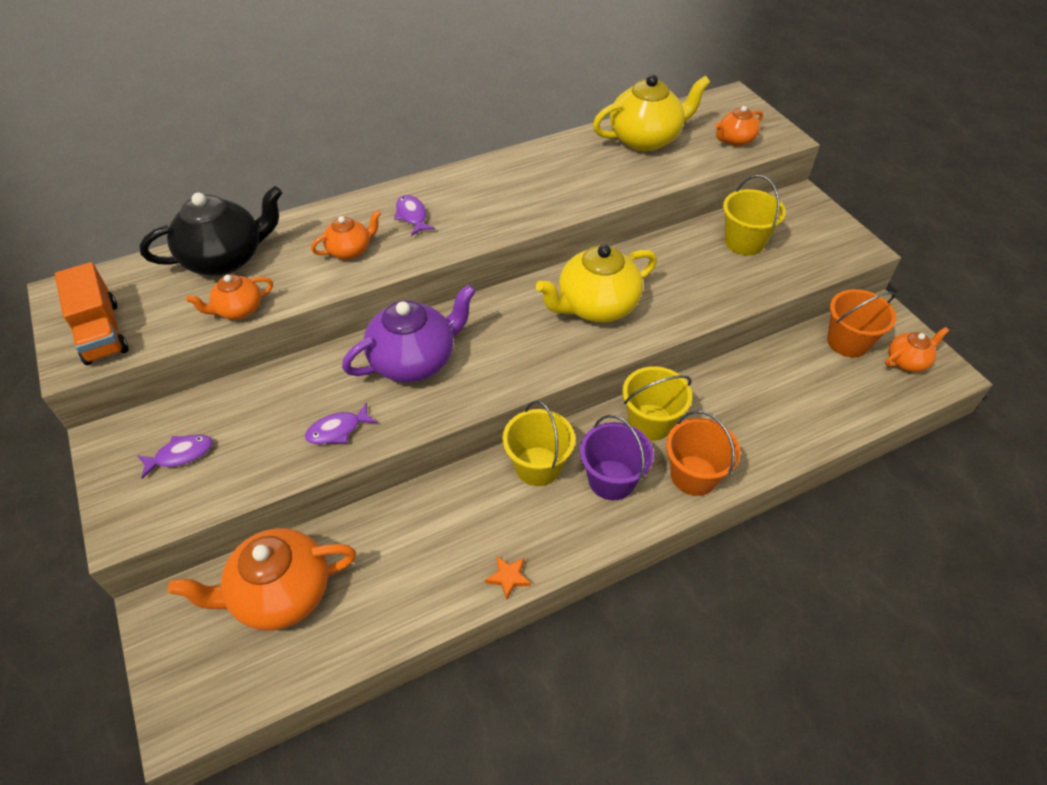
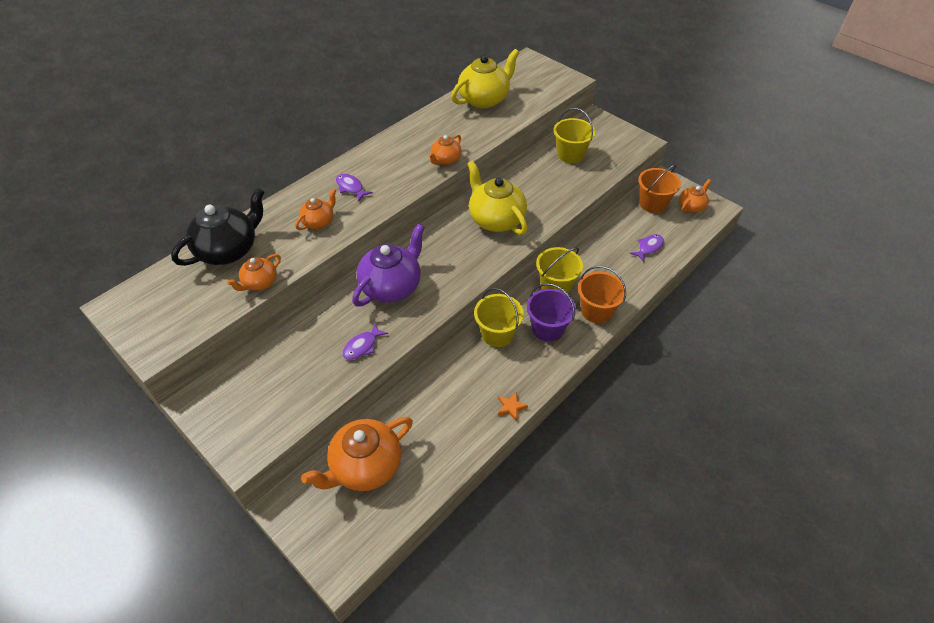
camera: 20 degrees left, 0 degrees up
orange truck [55,262,129,365] -> none
purple fish [137,434,213,479] -> purple fish moved to [630,234,664,262]
yellow teapot [536,245,657,322] -> yellow teapot turned 105 degrees clockwise [467,161,528,235]
orange teapot [715,106,763,146] -> orange teapot moved to [428,134,461,165]

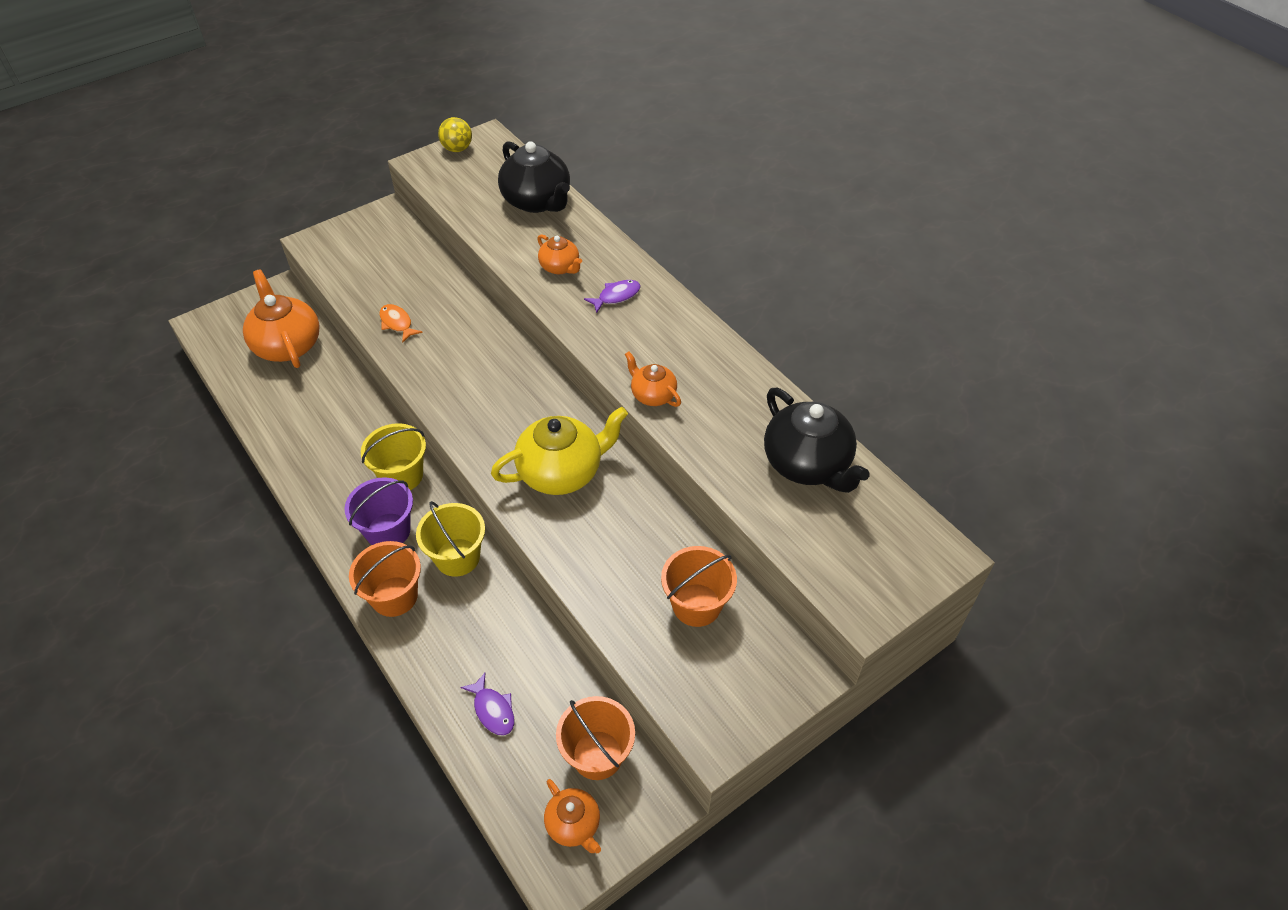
camera: 100 degrees right, 0 degrees up
orange teapot [227,254,281,291] -> none
purple fish [342,323,388,360] -> orange fish [379,304,423,343]
purple teapot [352,224,425,306] -> none
yellow teapot [451,49,519,109] -> black teapot [764,388,870,493]
orange star [498,392,528,422] -> none
yellow bucket [554,108,595,163] -> orange bucket [661,546,737,627]
none -> yellow ball [438,117,472,152]

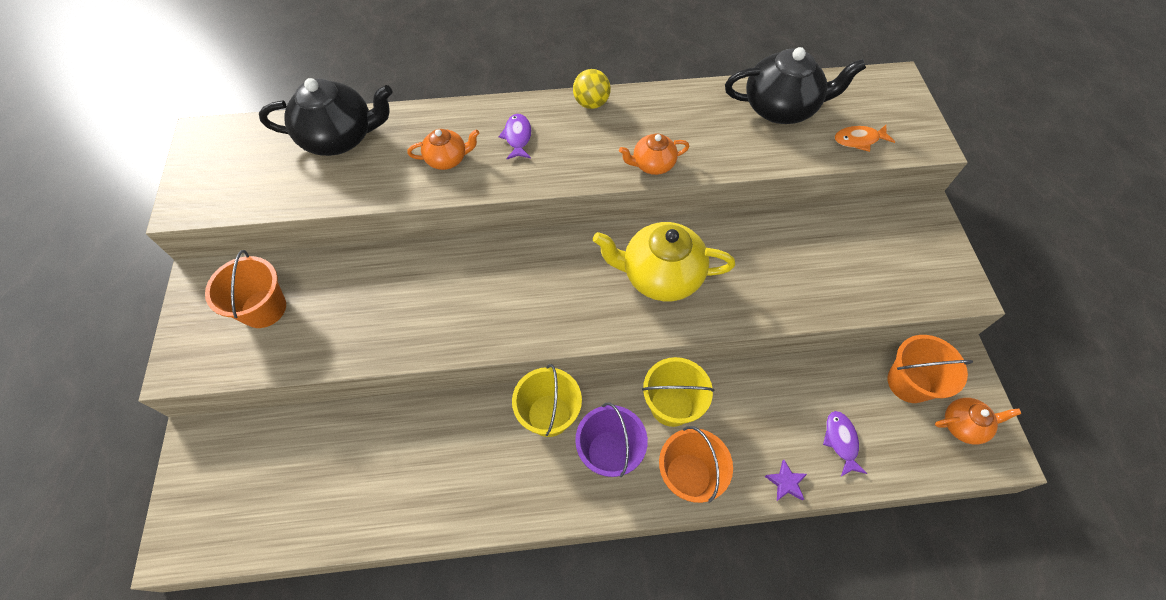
camera: 60 degrees left, 10 degrees up
orange teapot [243,270,320,368] -> none
orange fish [379,304,423,343] -> orange fish moved to [835,125,895,152]
yellow ball [438,117,472,152] -> yellow ball moved to [573,69,611,109]
purple fish [460,673,514,736] -> purple fish turned 90 degrees counterclockwise [823,411,868,476]
yellow teapot [491,407,628,495] -> yellow teapot turned 90 degrees counterclockwise [593,222,735,301]
orange bucket [661,546,737,627] -> orange bucket moved to [205,250,286,328]
none -> purple star [765,460,807,501]

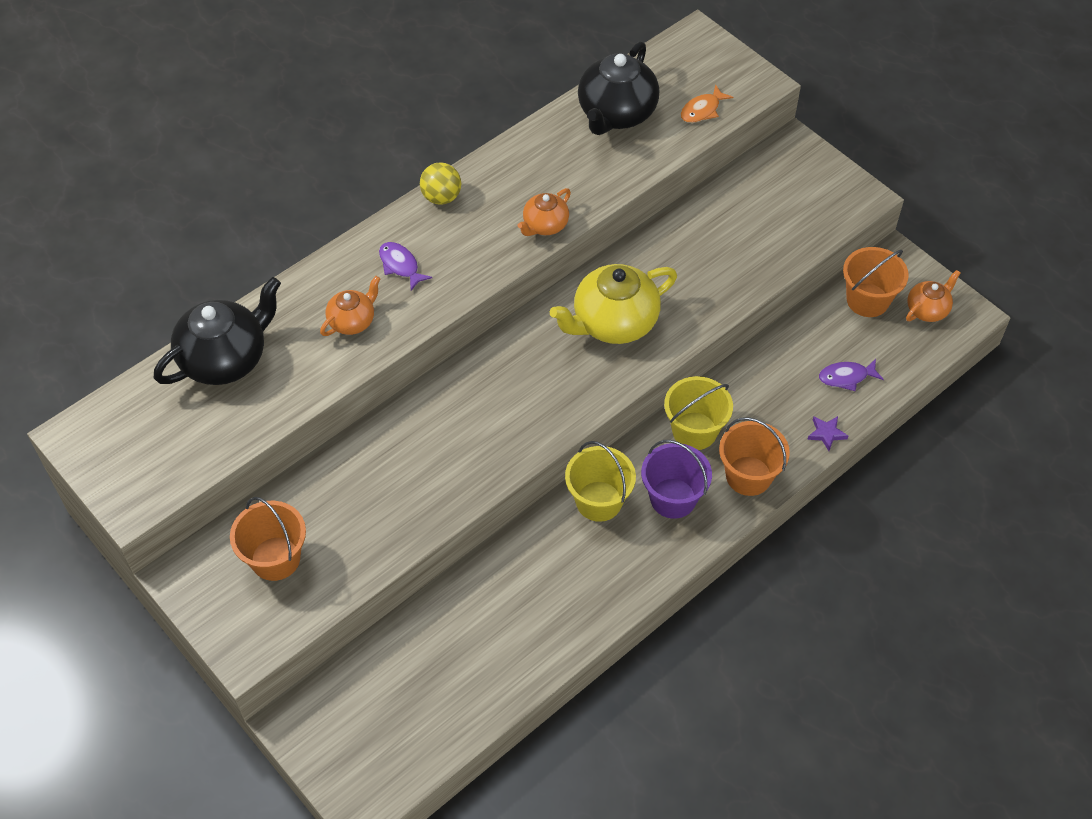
camera: 35 degrees left, 5 degrees down
black teapot [725,47,866,124] -> black teapot turned 150 degrees clockwise [578,42,659,135]
purple fish [823,411,868,476] -> purple fish turned 60 degrees counterclockwise [819,359,884,391]

